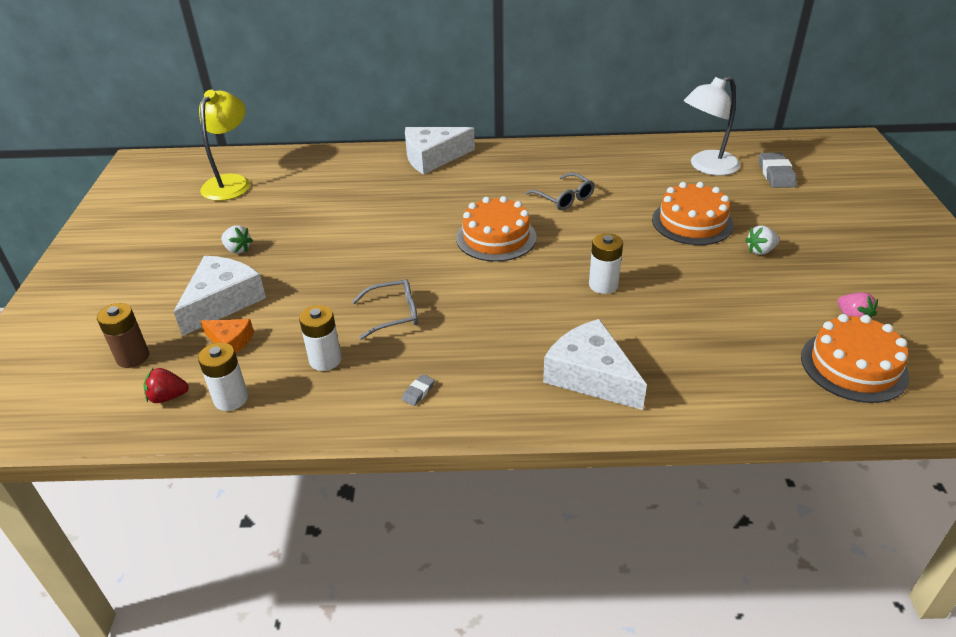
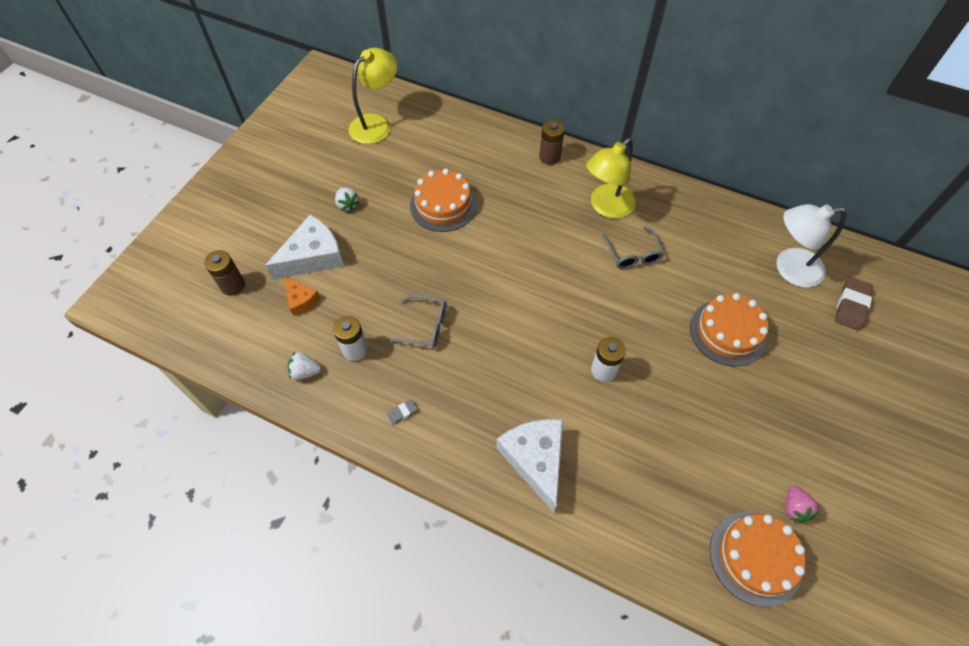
camera: 25 degrees right, 20 degrees up
red strawberry [144,368,189,403] -> none
white battery [198,342,248,411] -> none
white cheese [405,127,475,175] -> brown battery [539,120,565,165]
orange cake [456,196,537,262] -> orange cake moved to [410,169,477,232]
white strawberry [745,226,780,255] -> white strawberry moved to [287,352,321,380]
grey eraser [759,152,797,188] -> brown eraser [835,277,873,331]
none -> yellow lamp [586,138,636,219]

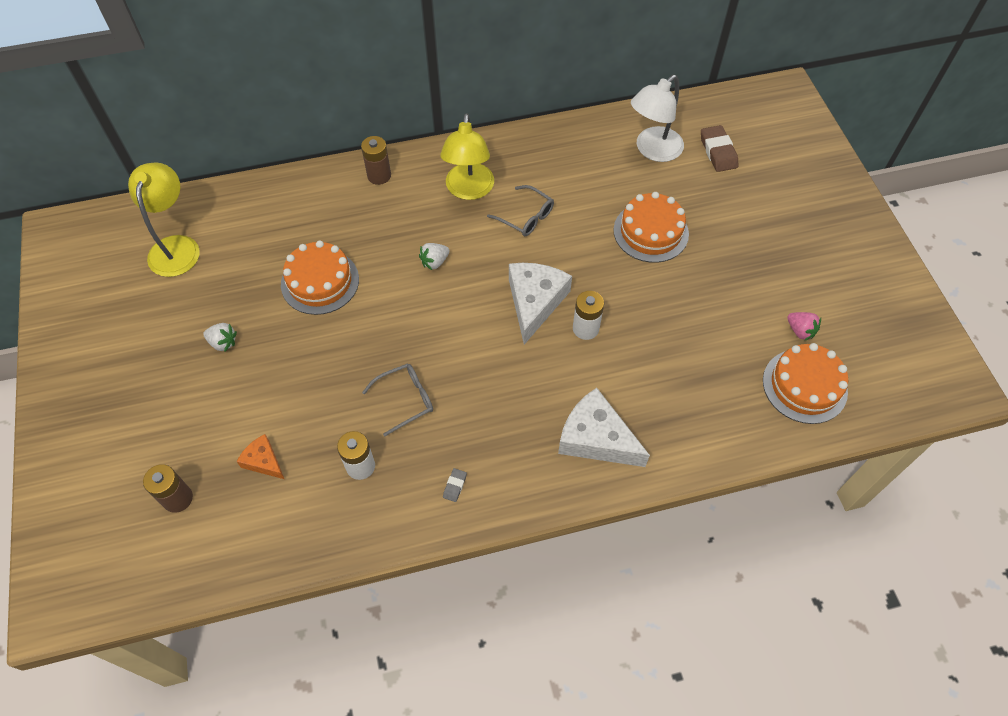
camera: 40 degrees left, 0 degrees up
white cheese [265,215,344,280] -> white cheese moved to [509,263,572,345]
orange cheese [284,277,320,316] -> orange cheese turned 150 degrees counterclockwise [236,434,284,479]
white strawberry [287,352,321,380] -> white strawberry moved to [419,243,450,270]

